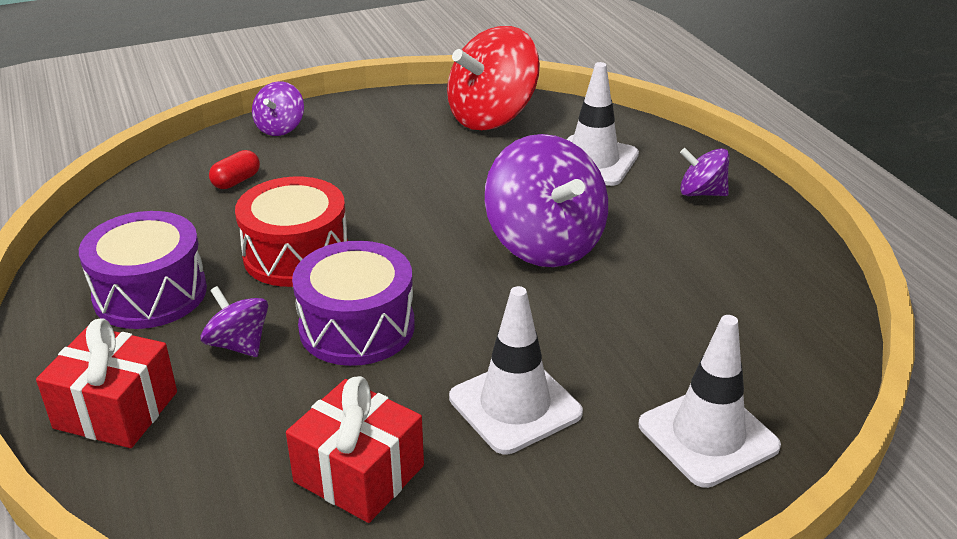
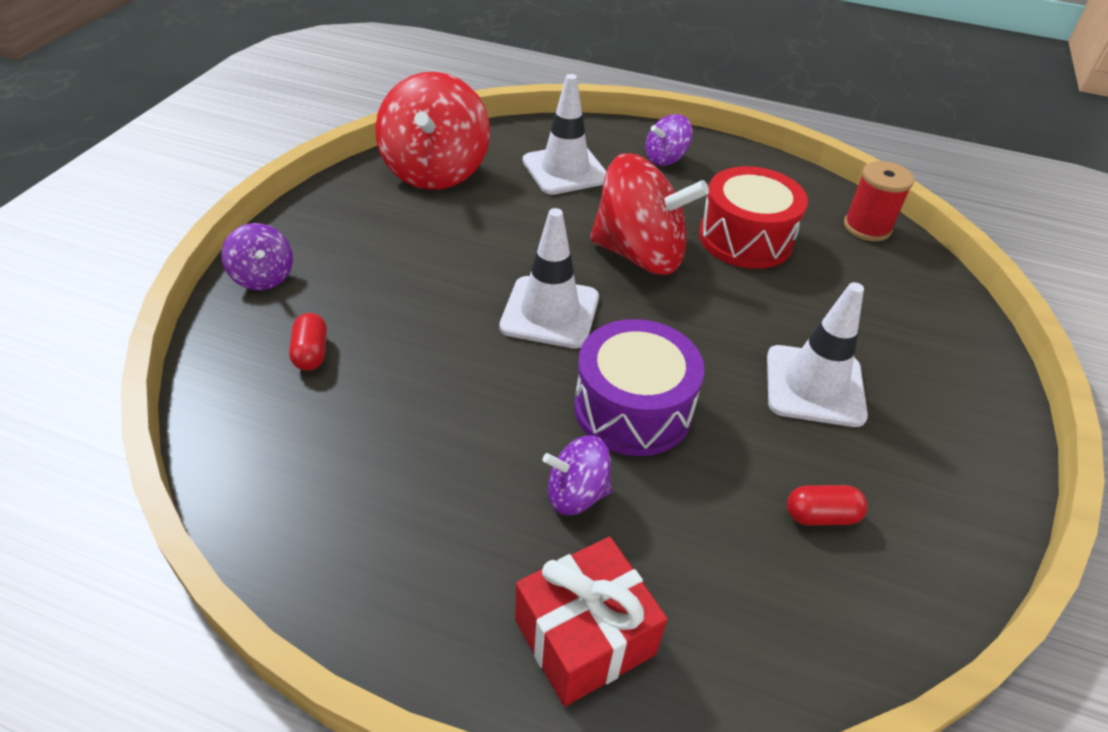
camera: 50 degrees left, 10 degrees up
purple drum [79,211,207,329] -> none
red drum [235,176,348,287] -> red drum moved to [699,166,808,269]
red gift [286,376,424,523] -> red capsule [787,485,867,526]
purple spinning top [485,134,608,267] -> red spinning top [590,153,709,275]
white traffic cone [638,315,781,488] -> white traffic cone moved to [499,208,599,348]
none -> red spool [844,161,914,241]

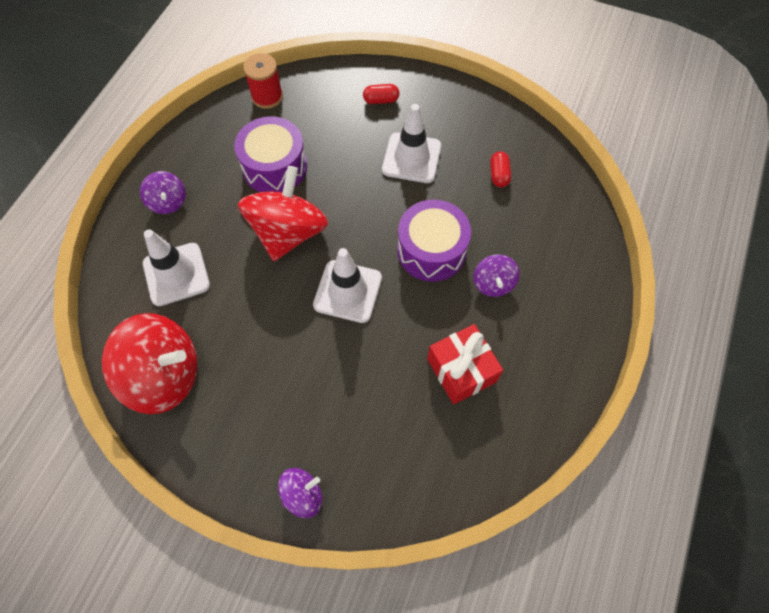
camera: 85 degrees left, 20 degrees up
red capsule [289,313,327,371] -> red capsule moved to [363,84,399,104]
red gift [515,537,668,707] -> red gift moved to [427,324,503,404]
red drum [699,166,808,269] -> purple drum [234,116,307,192]

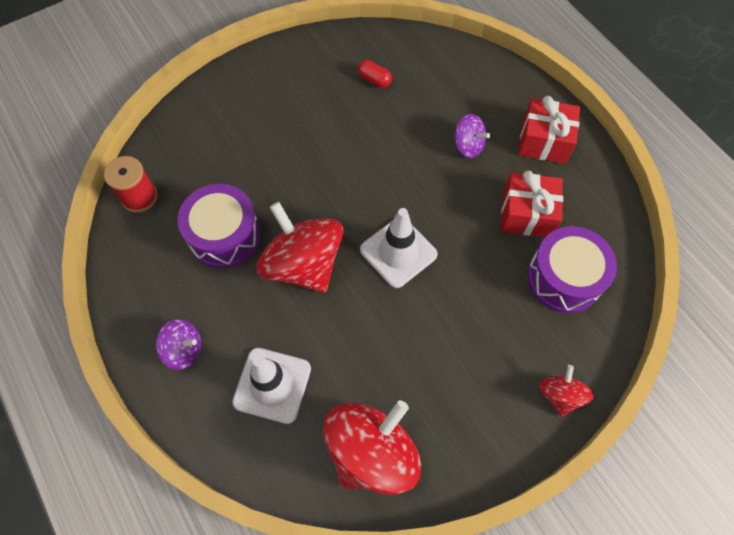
camera: 55 degrees left, 0 degrees up
purple spinning top [278,468,322,518] -> red spinning top [539,365,593,416]
red capsule [363,84,399,104] -> none
white traffic cone [382,104,441,183] -> none
purple drum [397,200,471,282] -> purple drum moved to [527,226,617,313]
none -> red gift [518,96,580,164]

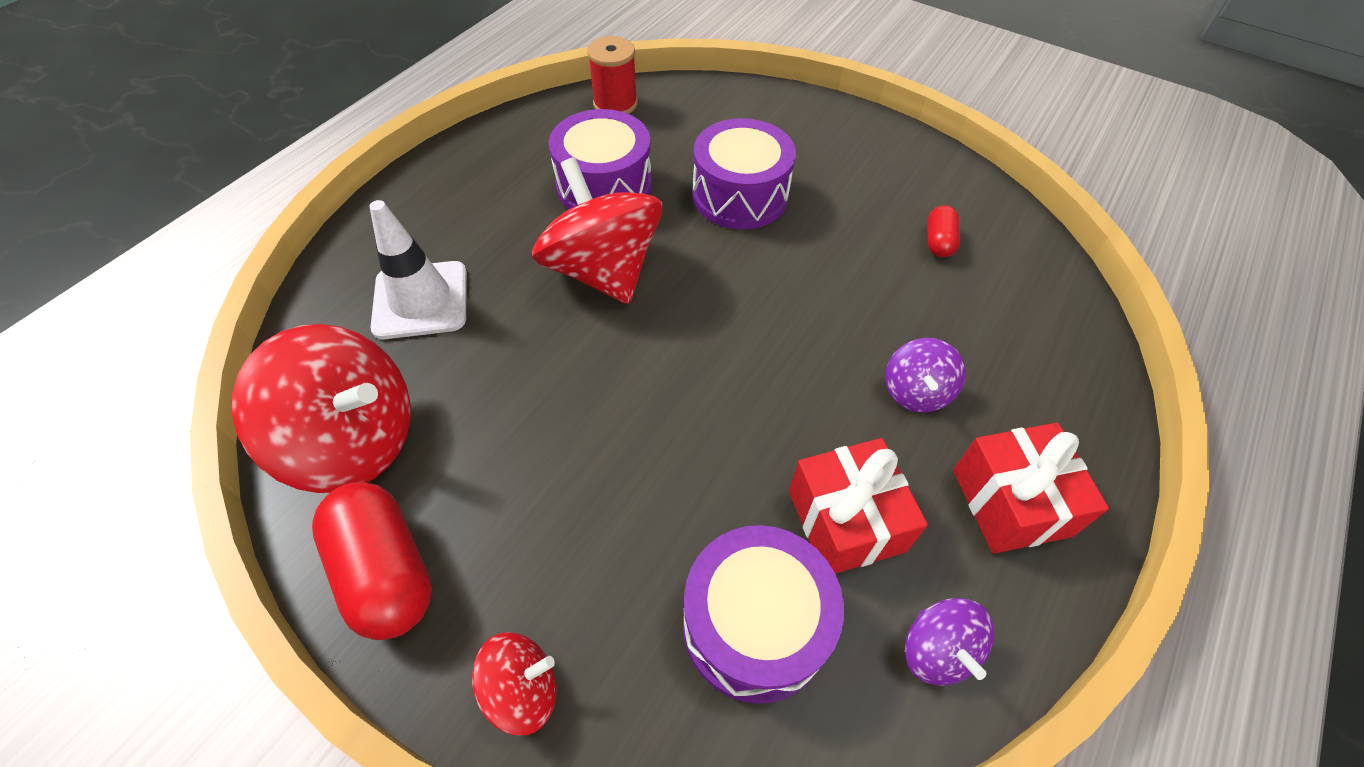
camera: 65 degrees right, 10 degrees down
purple spinning top [156,319,201,370] -> purple spinning top moved to [905,598,995,685]
red spinning top [257,202,344,293] -> red spinning top turned 60 degrees counterclockwise [532,157,663,304]
white traffic cone [360,208,438,288] -> none
none -> red capsule [312,482,432,640]
none -> purple drum [692,118,796,229]

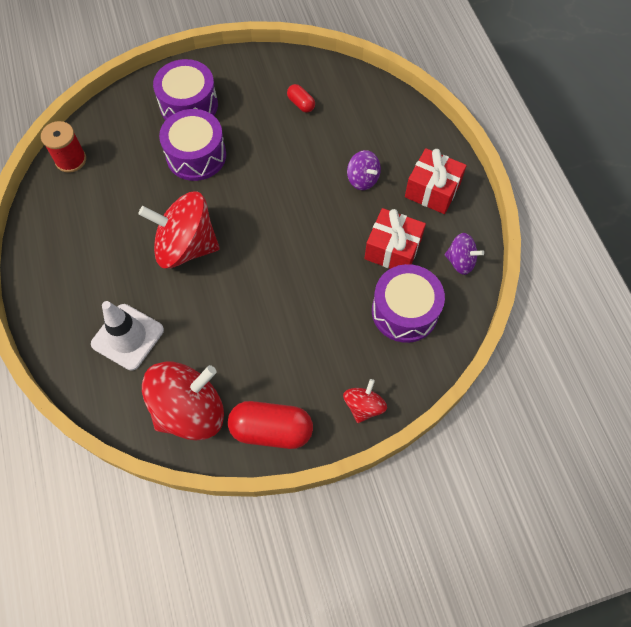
camera: 50 degrees left, 10 degrees up
purple drum [549,109,652,209] -> purple drum moved to [153,59,218,121]

